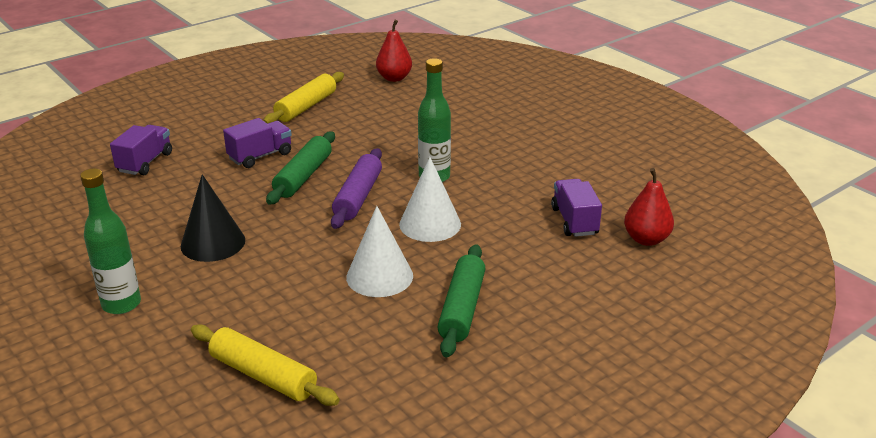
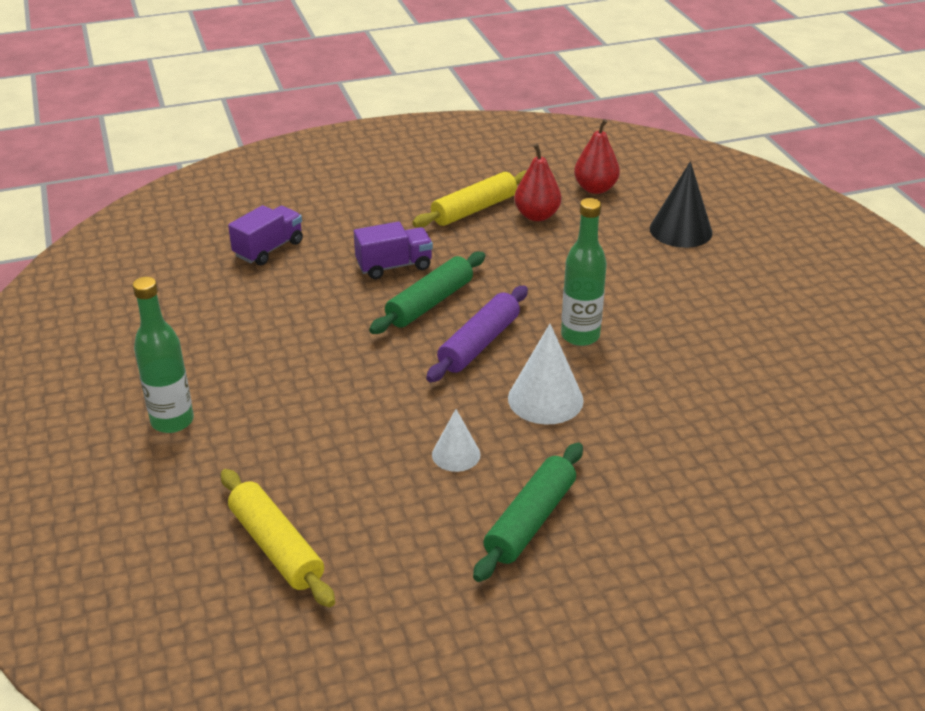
camera: 20 degrees right, 5 degrees up
black cone [181,174,245,262] -> black cone moved to [650,161,713,248]
white cone [346,206,413,297] -> white cone [432,409,480,472], size x0.61
purple truck [551,179,602,237] -> none
red pear [624,168,674,246] -> red pear moved to [514,144,561,221]

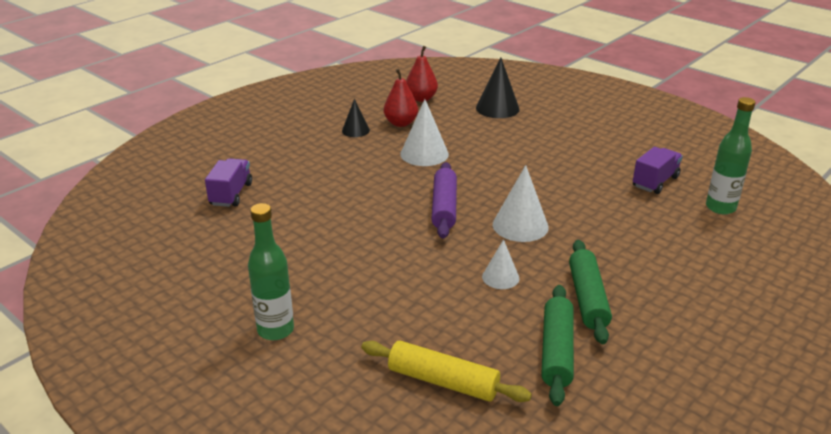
camera: 30 degrees left, 5 degrees down
purple truck [354,221,433,279] -> purple truck moved to [633,147,683,194]
green rolling pin [369,252,485,334] -> green rolling pin moved to [541,285,574,406]
yellow rolling pin [412,171,526,228] -> black cone [342,99,370,137]
green bottle [561,198,607,346] -> green bottle moved to [706,97,756,215]
none -> white cone [400,99,449,166]

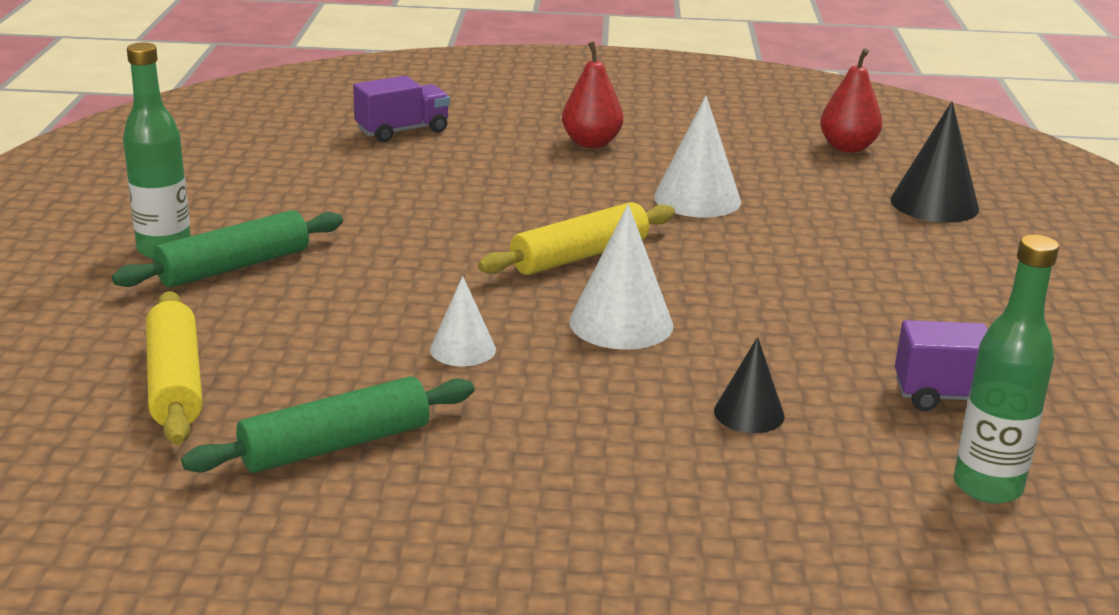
camera: 50 degrees right, 5 degrees down
black cone [342,99,370,137] -> black cone moved to [714,337,785,433]
red pear [384,68,418,127] -> red pear moved to [562,42,623,148]
purple rolling pin [431,162,457,239] -> yellow rolling pin [478,202,675,275]
green rolling pin [569,240,612,344] -> green rolling pin moved to [112,210,343,287]

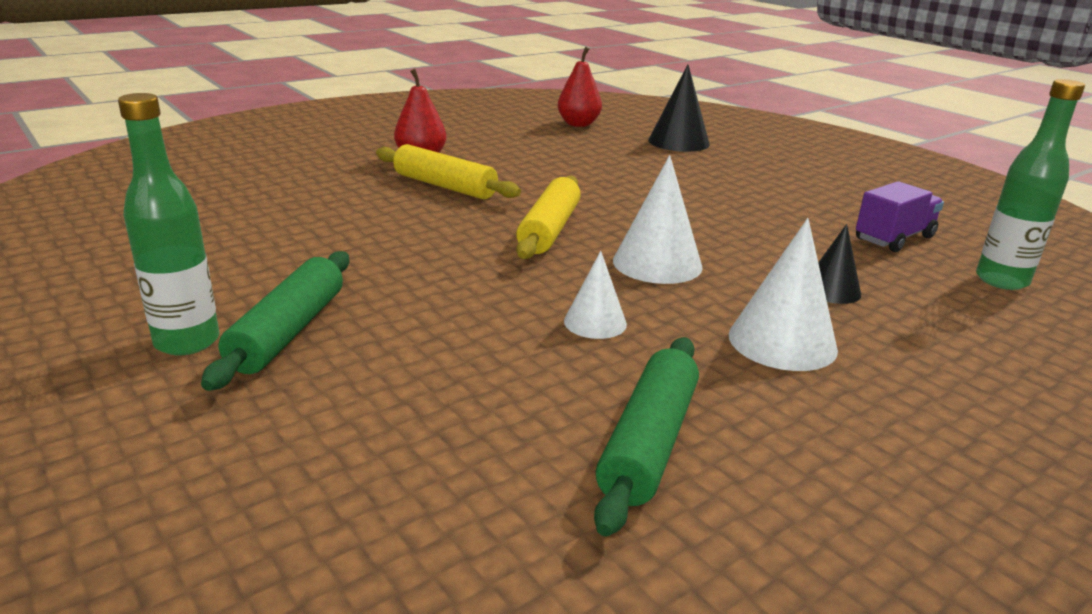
camera: 40 degrees left, 0 degrees up
yellow rolling pin [146,291,203,445] -> yellow rolling pin moved to [376,144,521,199]
purple truck [353,76,450,142] -> none
white cone [654,96,741,218] -> white cone moved to [729,218,838,371]

